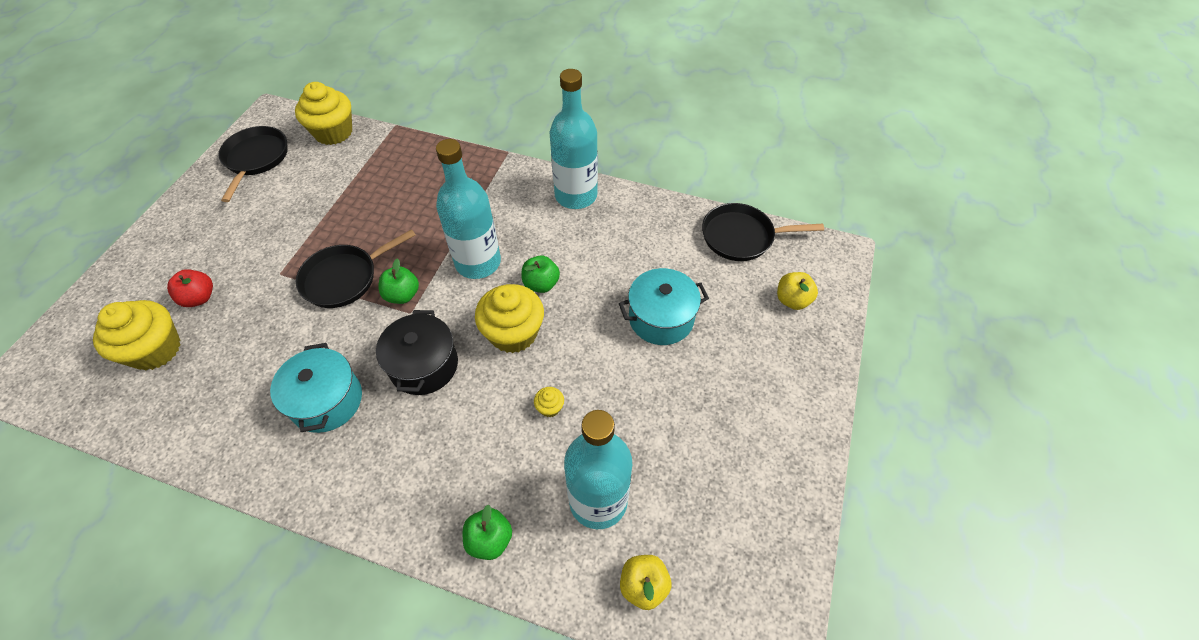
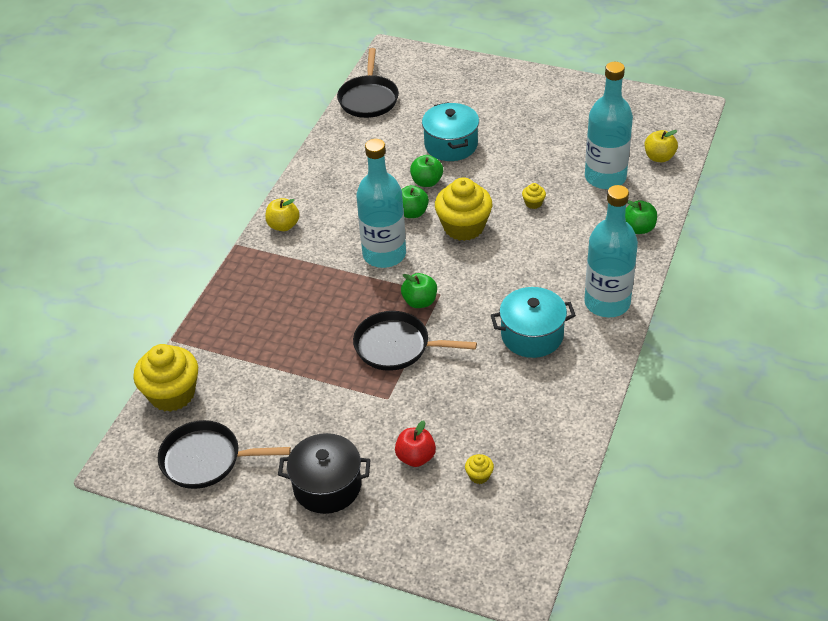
camera: 85 degrees left, 10 degrees down
yellow cupcake [93,300,180,370] -> yellow cupcake [465,454,494,484], size x0.42
black pan [296,229,415,308] -> black pan turned 135 degrees clockwise [353,311,477,371]
black pot [376,310,458,395] -> black pot moved to [278,433,371,514]
turquoise bottle [549,69,598,209] -> turquoise bottle moved to [584,185,638,317]
yellow apple [777,272,818,310] -> yellow apple moved to [265,198,300,231]
none -> green apple [410,155,443,187]

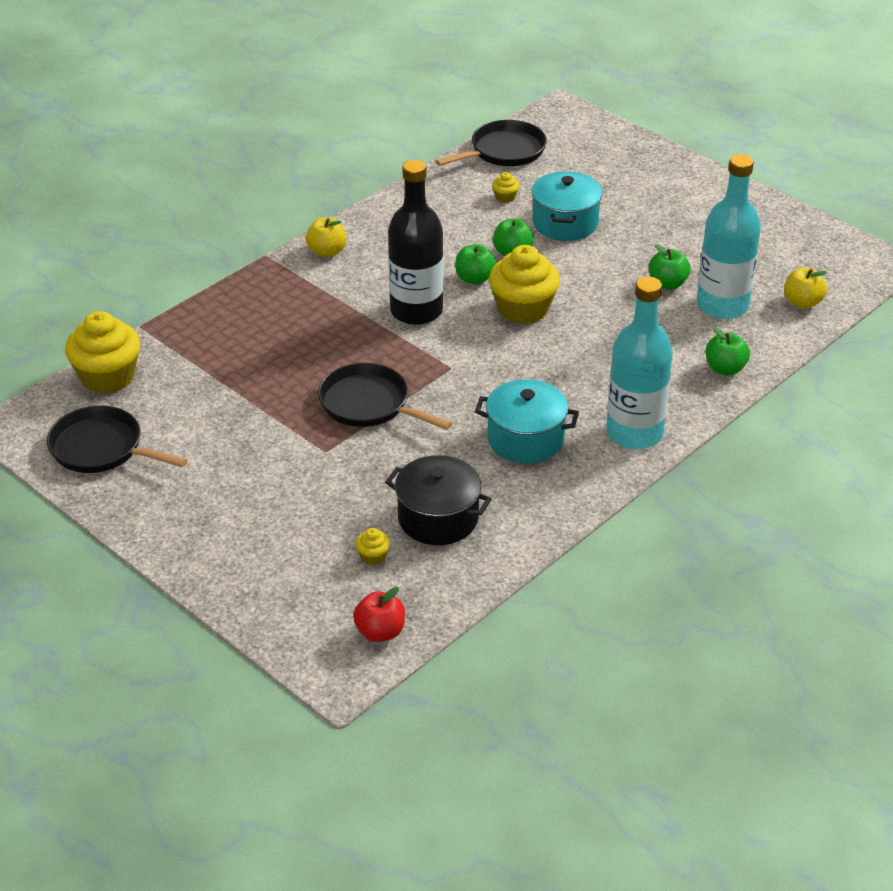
camera: 20 degrees right, 5 degrees down
black pot [278,433,371,514] -> black pot moved to [385,455,492,545]
black pan [337,48,399,118] -> black pan turned 150 degrees counterclockwise [435,120,547,166]
turquoise bottle [356,139,406,268] -> black bottle [388,160,443,325]
red apple [395,420,436,467] -> red apple moved to [353,587,405,642]
green apple [401,273,437,308] -> green apple moved to [649,244,691,290]
yellow cupcake [522,183,546,209] -> yellow cupcake moved to [492,172,519,203]

